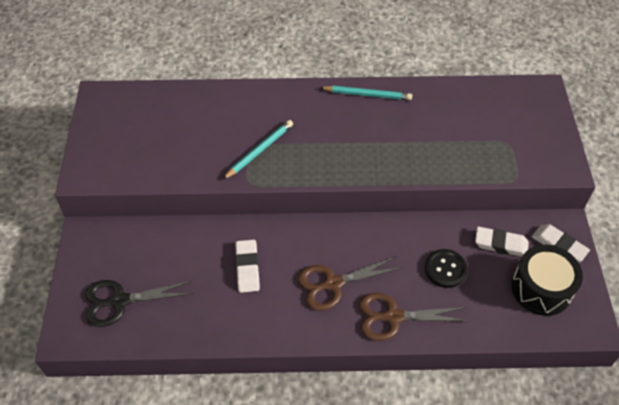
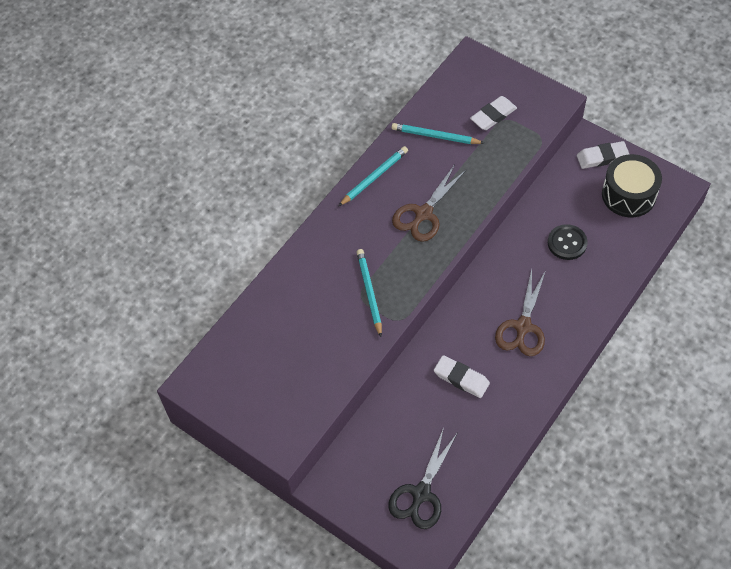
camera: 50 degrees left, 5 degrees up
brown scissors [359,293,468,341] -> brown scissors moved to [392,164,467,242]
white eraser [475,227,529,257] -> white eraser moved to [470,96,517,130]
none -> turquoise pencil [392,123,484,144]

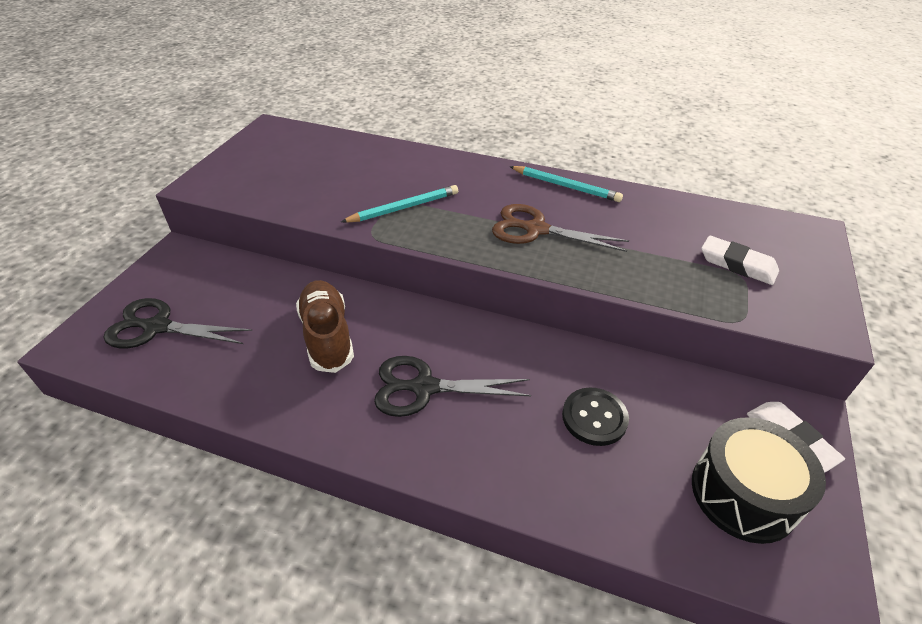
camera: 70 degrees right, 15 degrees down
turquoise pencil [392,123,484,144] -> none
white eraser [434,355,490,398] -> brown shoe [296,280,354,373]
brown scissors [495,269,546,356] -> black scissors [374,356,531,417]

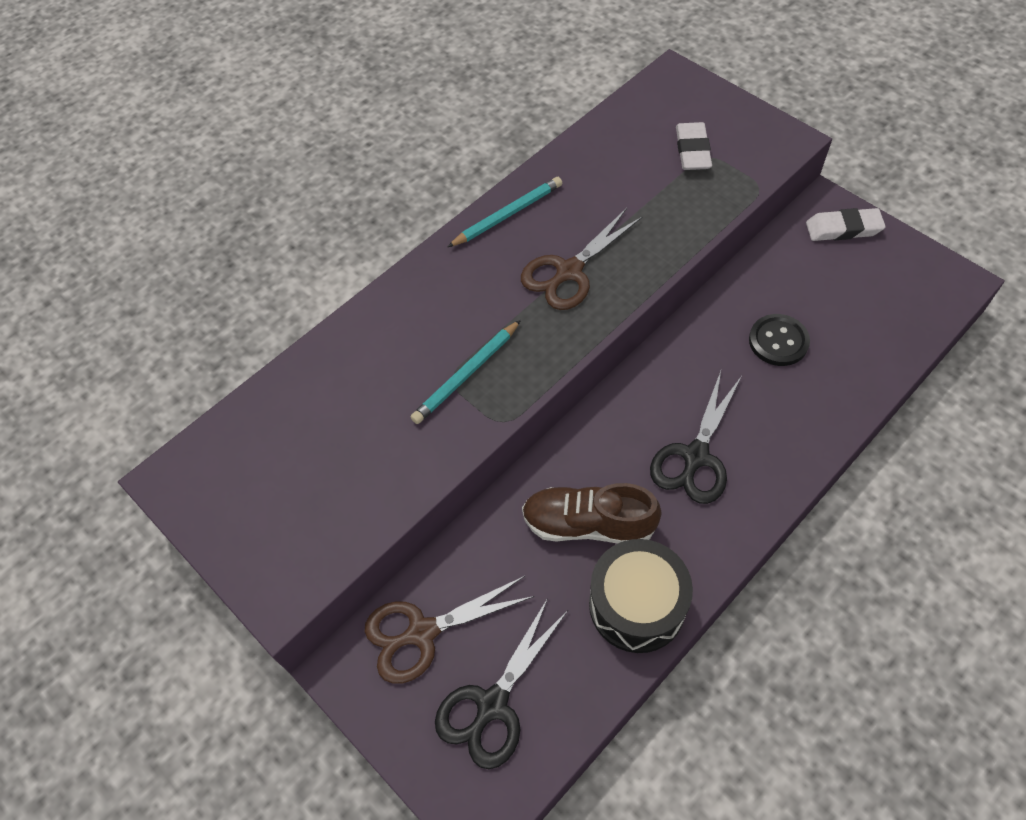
camera: 60 degrees left, 15 degrees up
turquoise pencil [341,185,458,223] -> turquoise pencil turned 135 degrees counterclockwise [411,320,521,424]
black drum [692,417,826,544] -> black drum moved to [589,539,693,653]
white eraser [701,236,779,285] -> white eraser turned 60 degrees counterclockwise [676,122,712,170]
none -> brown scissors [365,576,534,684]

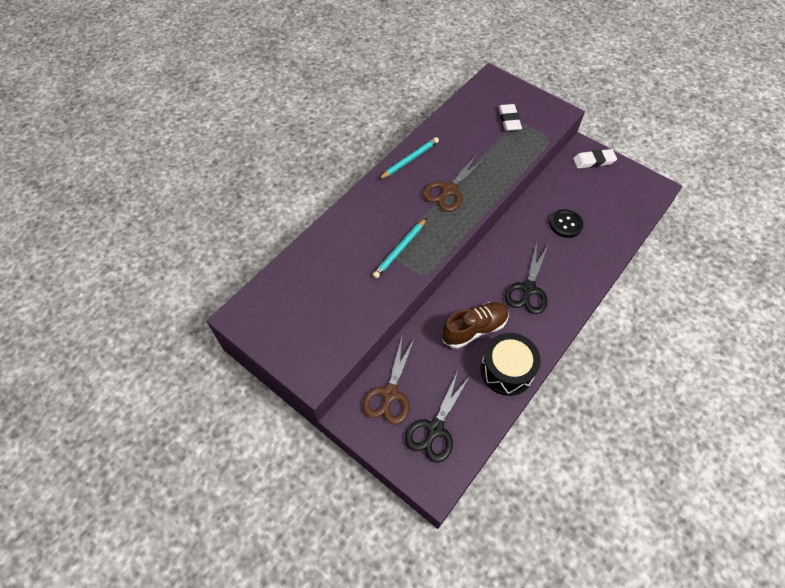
camera: 10 degrees left, 0 degrees up
brown scissors [365,576,534,684] -> brown scissors turned 45 degrees counterclockwise [362,337,415,425]
brown shoe [522,483,662,544] -> brown shoe turned 150 degrees clockwise [442,302,509,349]

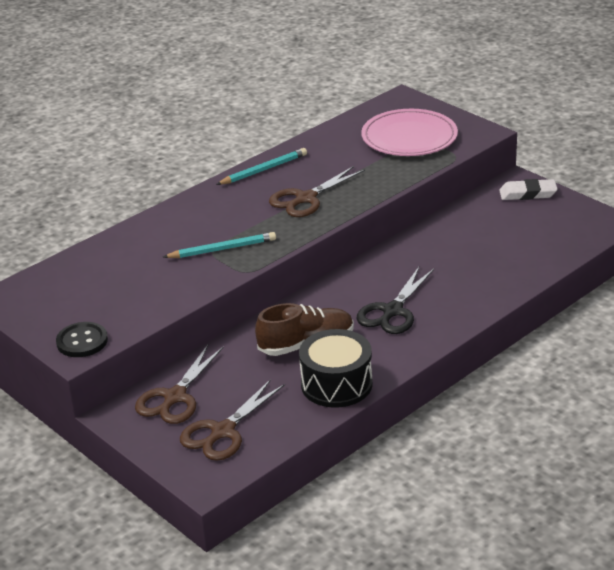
camera: 10 degrees right, 25 degrees down
turquoise pencil [373,218,427,279] -> turquoise pencil turned 150 degrees counterclockwise [163,232,276,258]
black scissors [405,371,470,463] -> brown scissors [180,379,285,461]
white eraser [498,104,522,131] -> pink plate [361,109,458,156]
black button [550,209,583,238] -> black button moved to [56,322,108,357]

